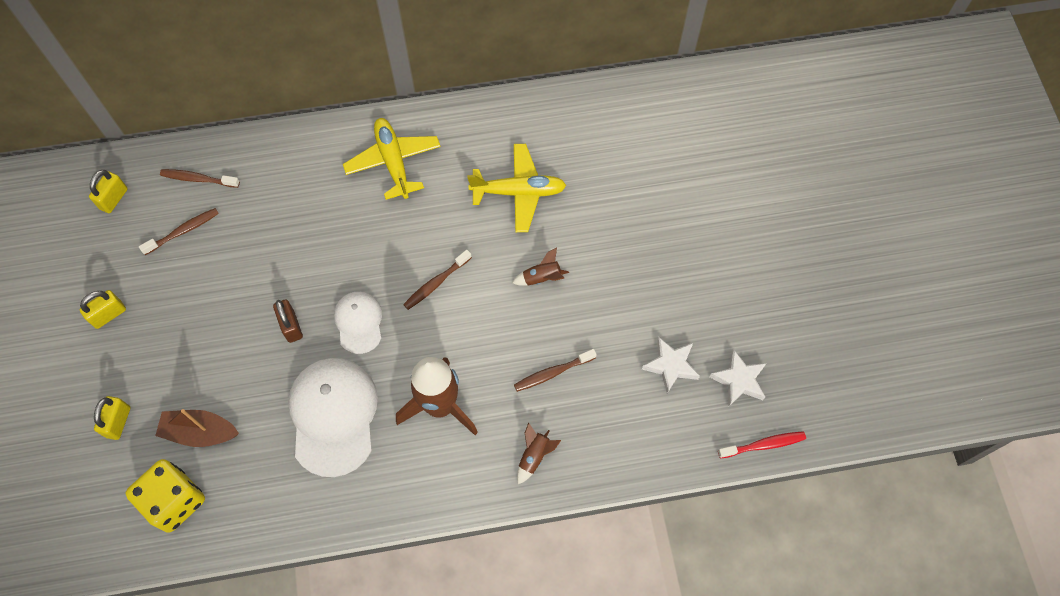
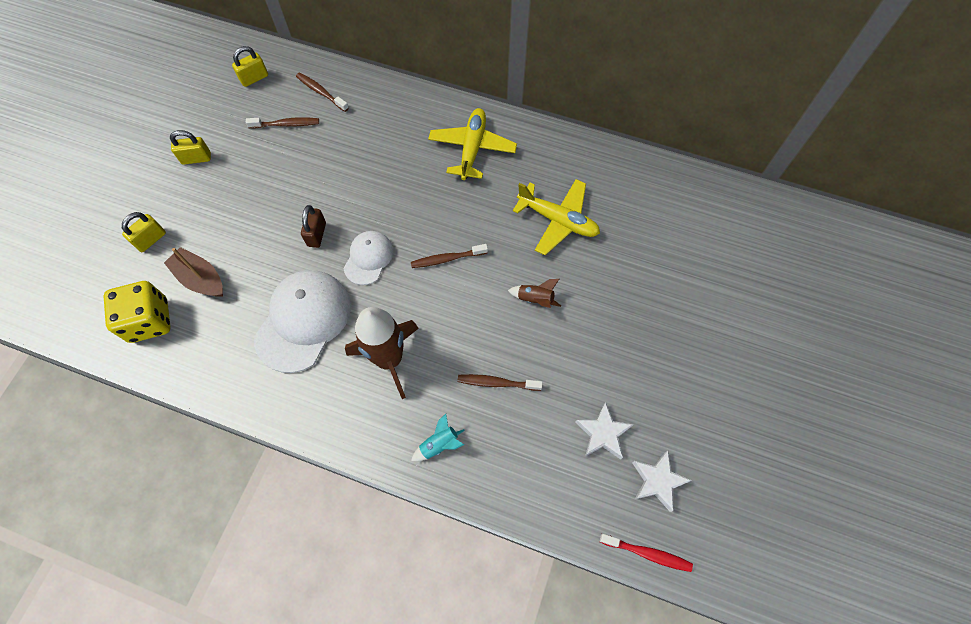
camera: 30 degrees right, 0 degrees up
brown rocket [517,422,561,484] -> turquoise rocket [411,414,465,462]

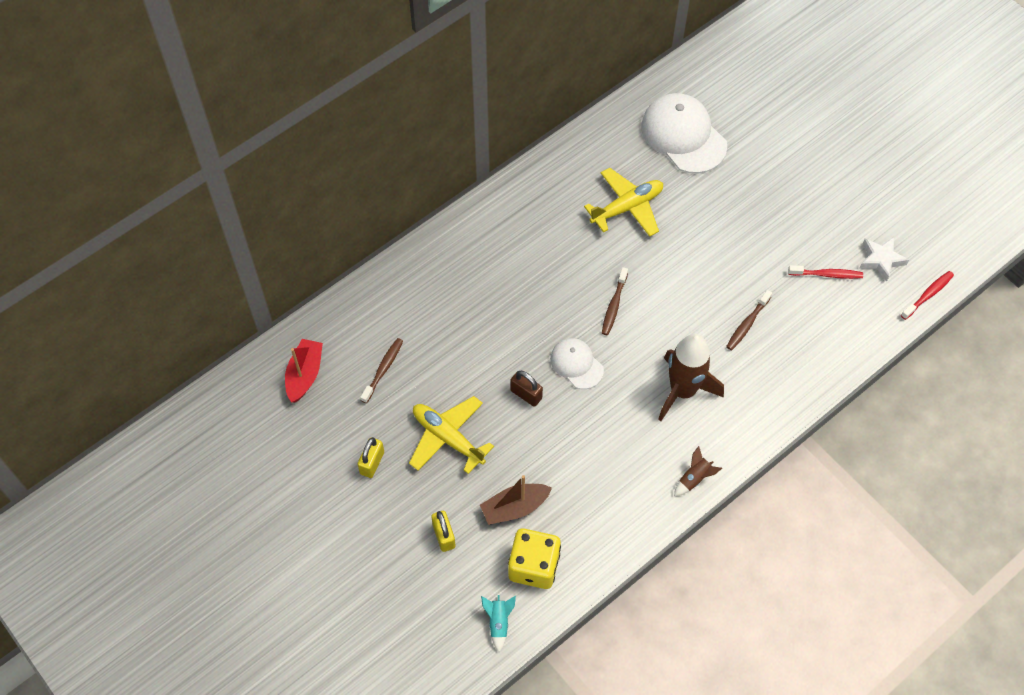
camera: 60 degrees left, 5 degrees down
yellow padlock [232,46,268,87] -> red boat [285,339,323,402]
white cap [254,270,351,373] -> white cap moved to [641,93,727,174]
brown toothbrush [296,73,349,112] -> none
turquoise rocket [411,414,465,462] -> turquoise rocket moved to [481,595,516,652]
yellow plane [428,108,517,180] -> yellow plane moved to [409,396,494,474]
brown rocket [508,279,561,308] -> brown rocket moved to [674,446,722,496]
white star [575,402,634,459] -> red toothbrush [788,265,863,279]

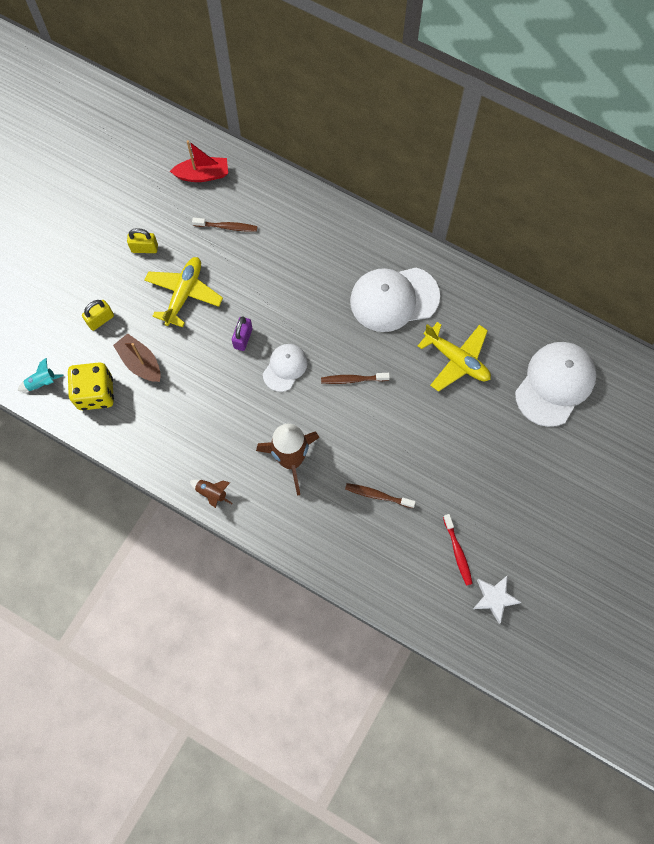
camera: 70 degrees right, 10 degrees up
brown padlock [511,370,543,407] -> purple padlock [232,316,253,351]
red toothbrush [901,271,954,320] -> none
none -> white cap [350,267,440,332]

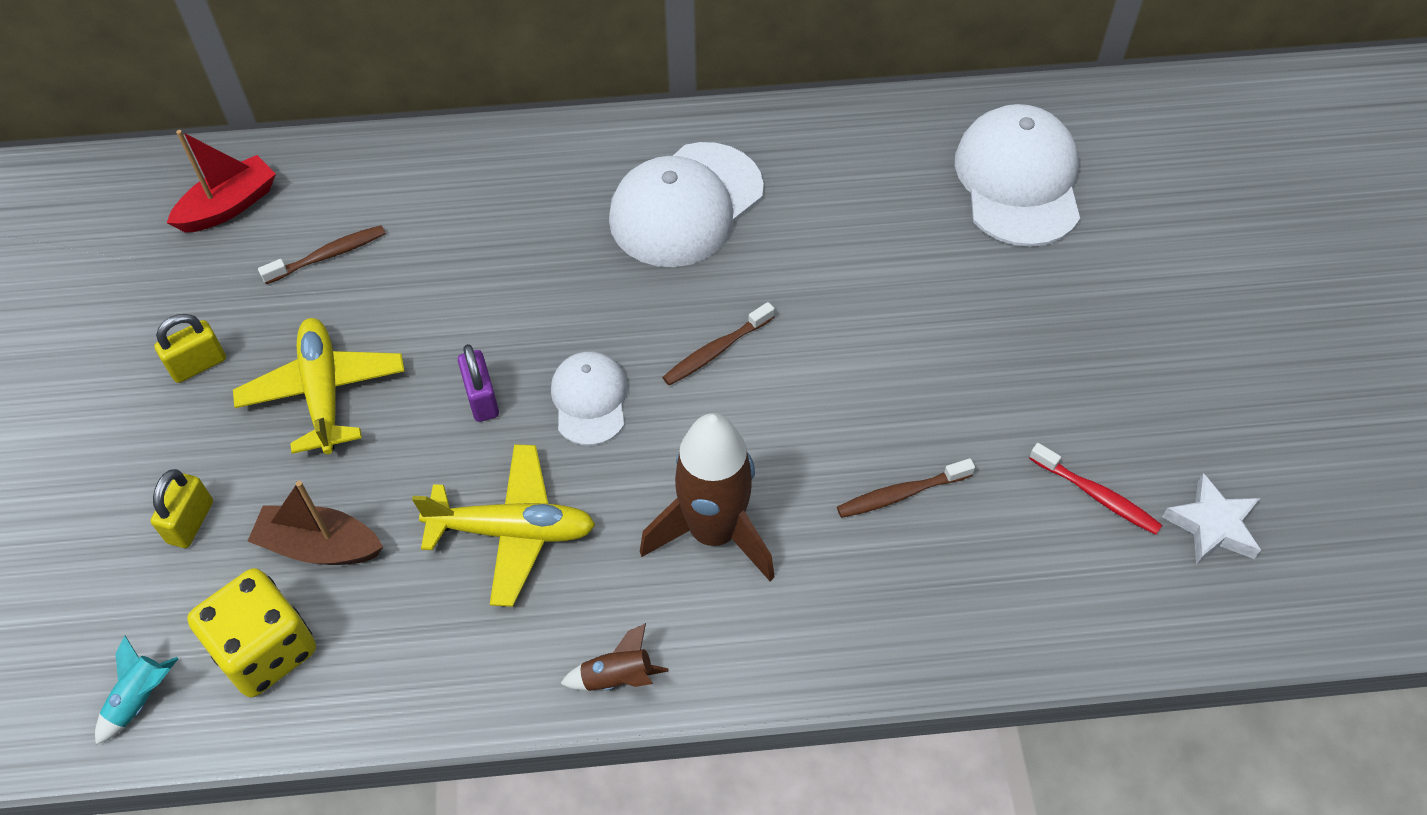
camera: 35 degrees left, 15 degrees down
yellow plane [418,322,491,392] -> yellow plane moved to [412,444,595,607]

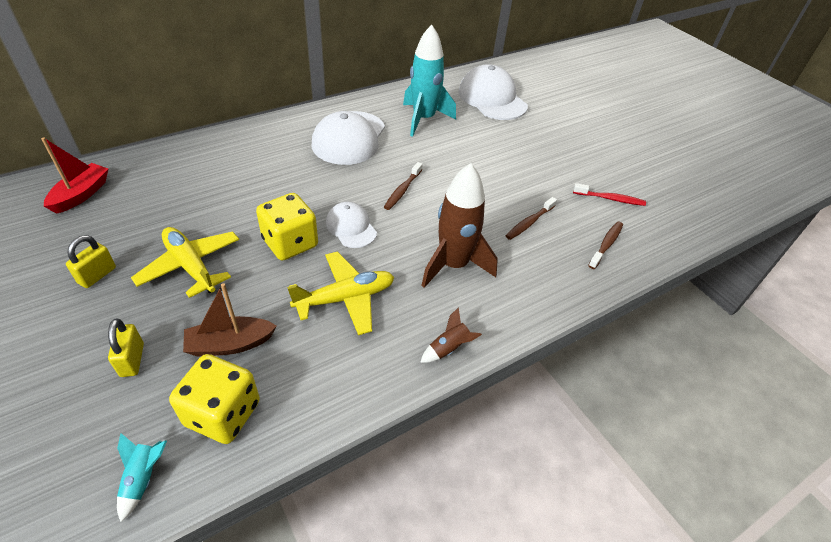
camera: 30 degrees left, 10 degrees down
brown toothbrush [258,225,386,284] -> brown toothbrush moved to [588,221,623,269]
purple padlock [458,344,499,422] -> yellow dice [256,193,318,261]
white star [1162,473,1261,565] -> none
none -> turquoise rocket [403,25,456,137]

